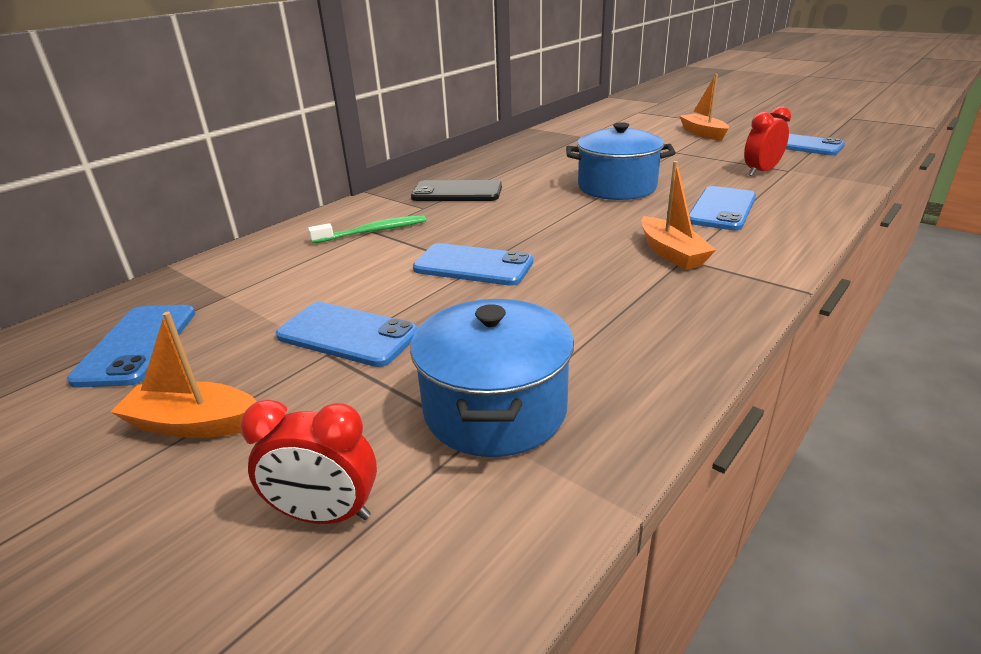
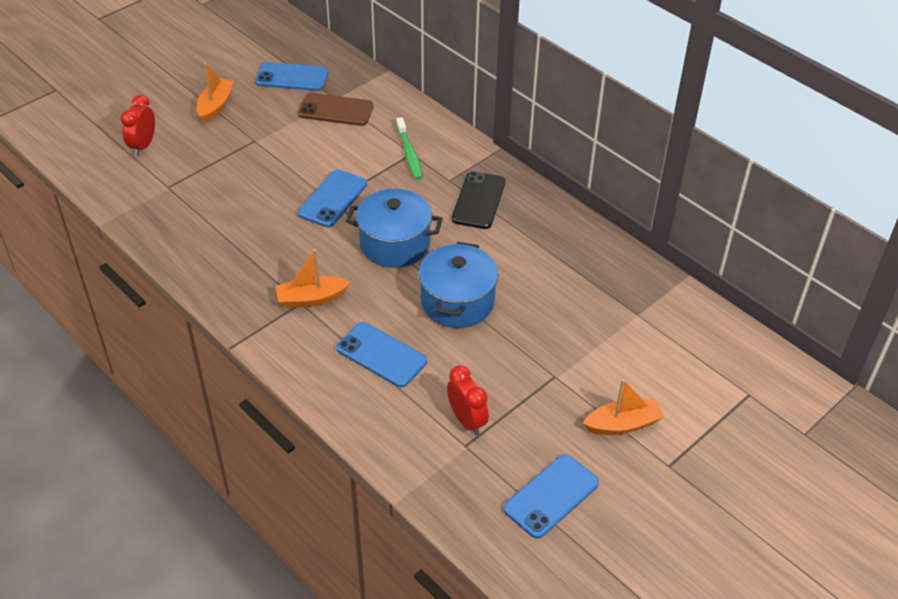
camera: 95 degrees right, 15 degrees up
blue phone [276,302,418,367] -> none
blue pot [410,299,574,457] -> blue pot moved to [346,189,443,268]
none -> brown phone [298,93,373,126]

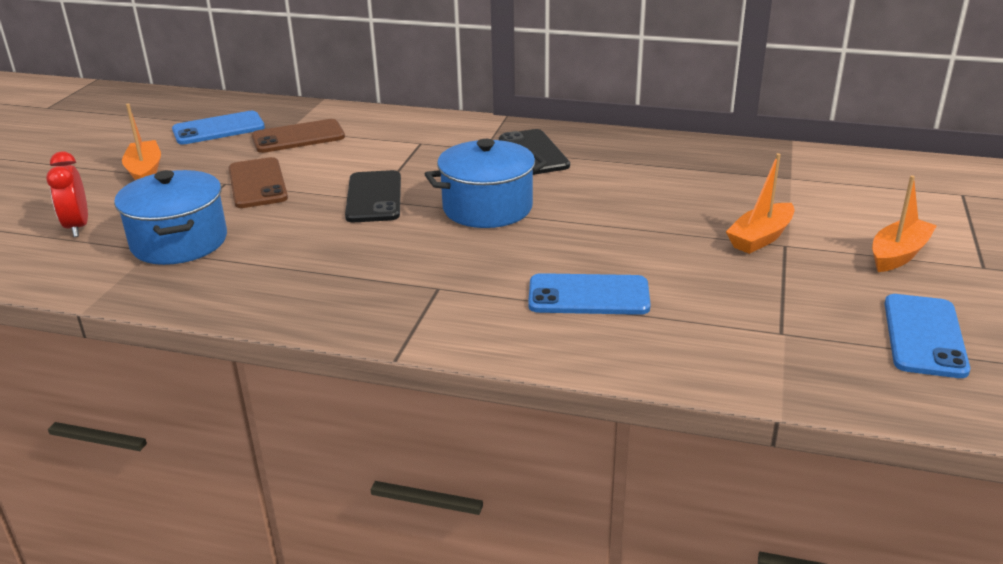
camera: 30 degrees left, 15 degrees down
orange boat [275,249,350,308] -> orange boat moved to [726,153,794,254]
blue phone [298,169,367,227] -> black phone [345,170,401,222]
green toothbrush [396,117,423,180] -> none
blue pot [419,242,499,328] -> blue pot moved to [114,170,227,265]
red clock [447,365,489,436] -> none
none -> brown phone [229,157,288,208]

